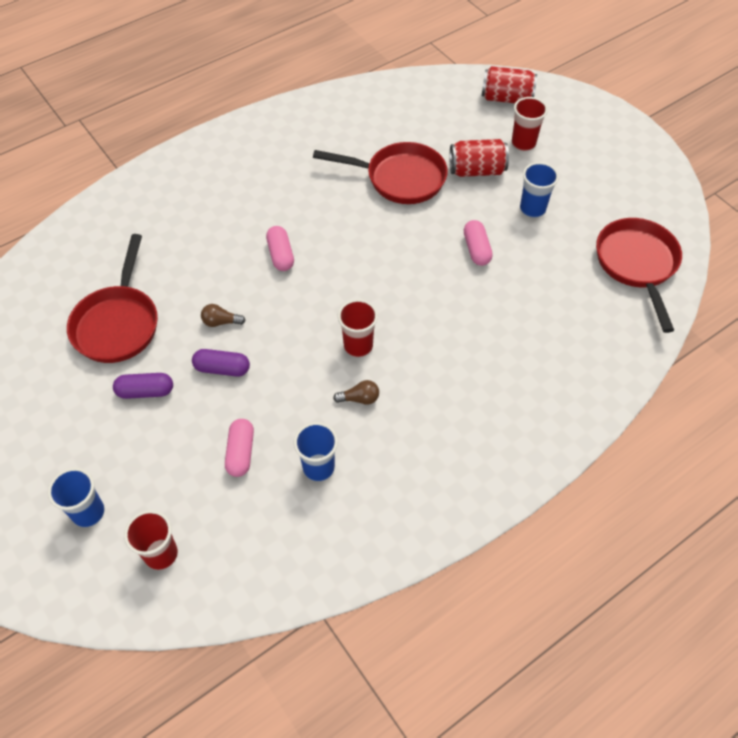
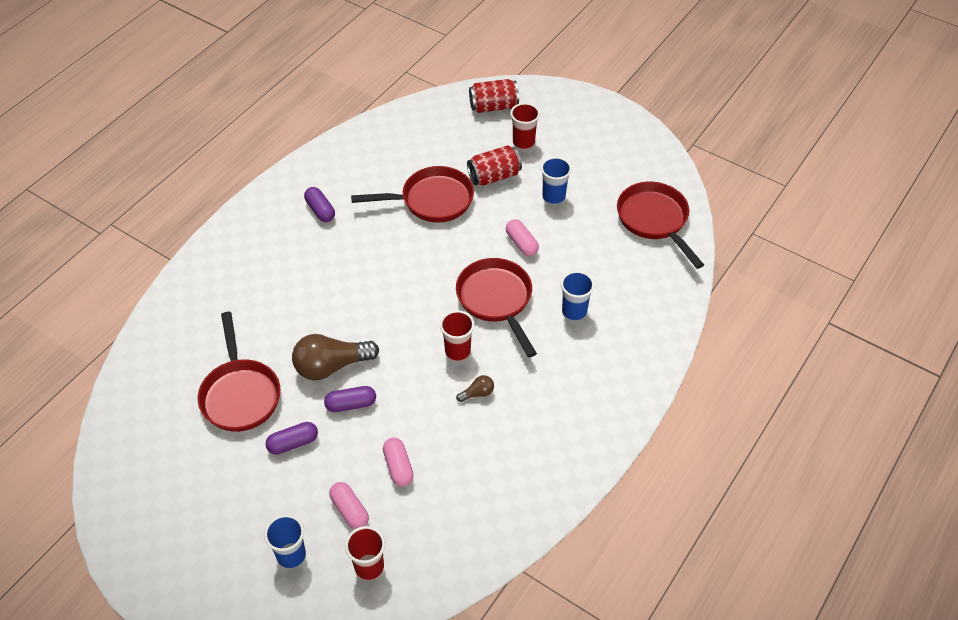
camera: 20 degrees left, 5 degrees down
brown light bulb [201,304,246,327] -> brown light bulb [292,334,379,380], size x2.20
pink capsule [266,226,294,271] -> pink capsule moved to [329,482,369,529]
blue cup [294,422,338,481] -> blue cup moved to [561,271,595,321]
none -> purple capsule [304,187,335,222]
none -> red pan [456,258,537,357]

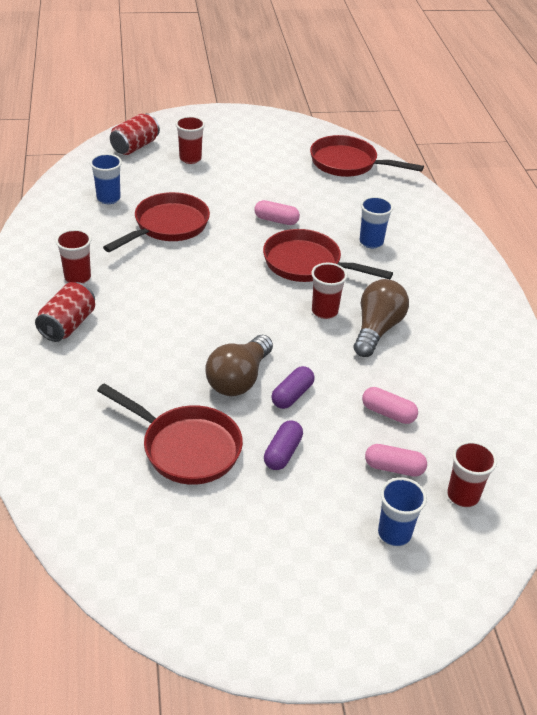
camera: 45 degrees left, 10 degrees down
purple capsule [304,187,335,222] -> red cup [55,229,91,284]
brown light bulb [456,375,494,402] -> brown light bulb [354,279,409,357], size x2.20
red can [467,145,522,186] -> red can moved to [35,282,95,342]
blue cup [541,157,572,204] -> blue cup moved to [90,153,122,204]

